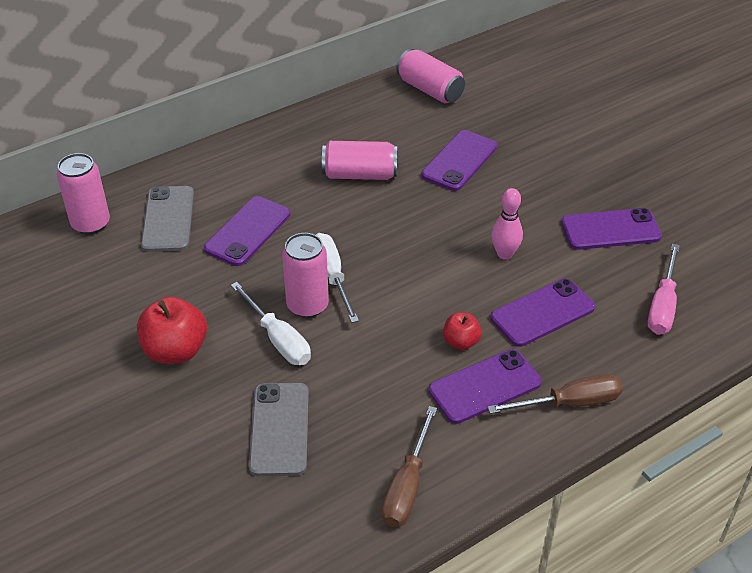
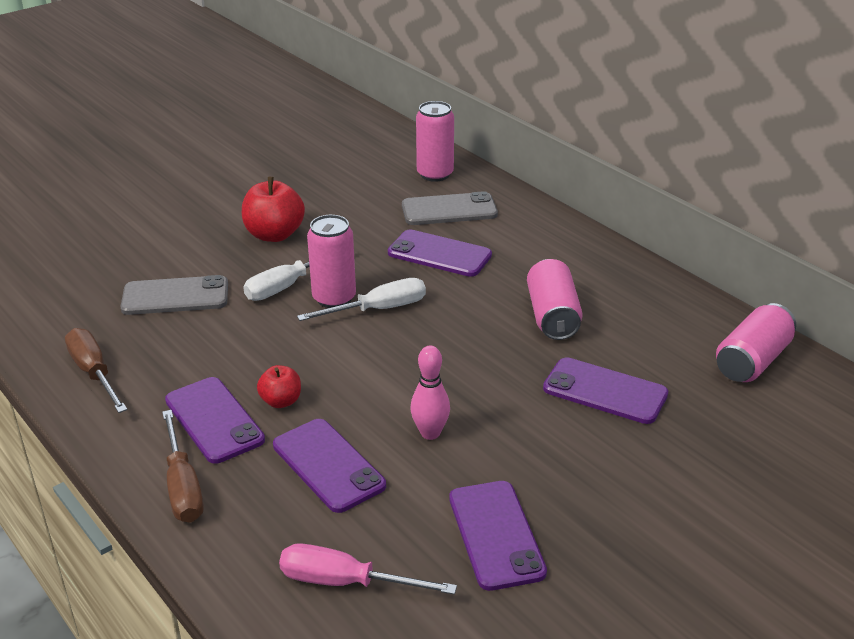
camera: 85 degrees right, 10 degrees down
brown screwdriver [382,406,437,527] -> brown screwdriver turned 45 degrees clockwise [65,328,127,413]

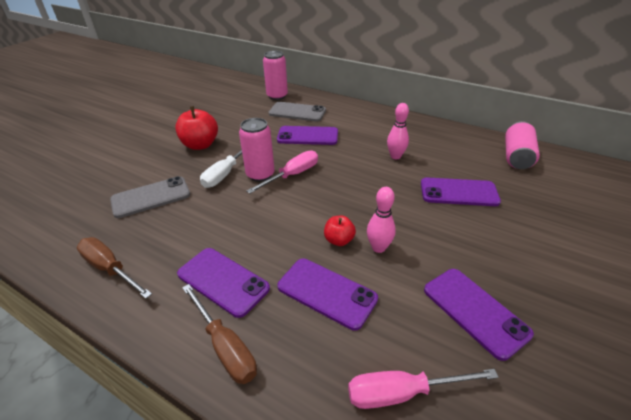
camera: 20 degrees left, 5 degrees up
red apple [257,365,301,408] -> red apple moved to [324,215,356,246]
white screwdriver [297,278,426,321] -> pink screwdriver [247,150,318,194]
grey phone [402,191,498,225] -> grey phone turned 45 degrees clockwise [269,102,326,121]
pink can [527,259,583,340] -> pink bowling pin [387,103,409,159]

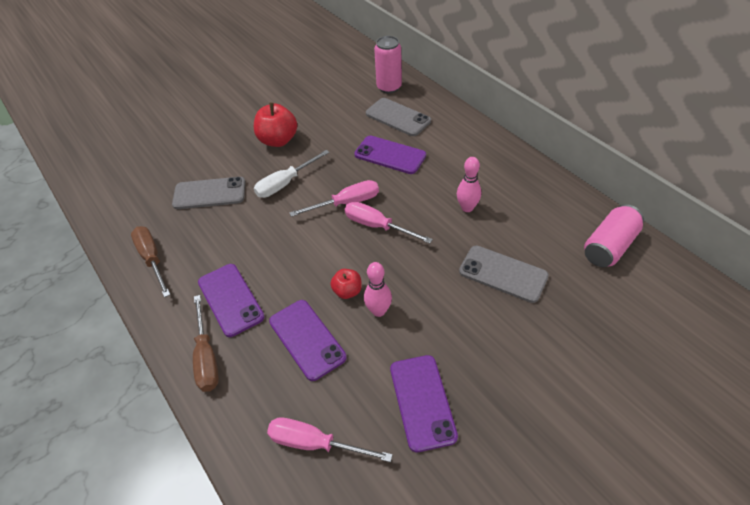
camera: 25 degrees right, 10 degrees up
pink can [239,118,275,182] -> none
purple phone [421,177,501,206] -> grey phone [459,246,549,303]
none -> pink screwdriver [345,202,433,244]

